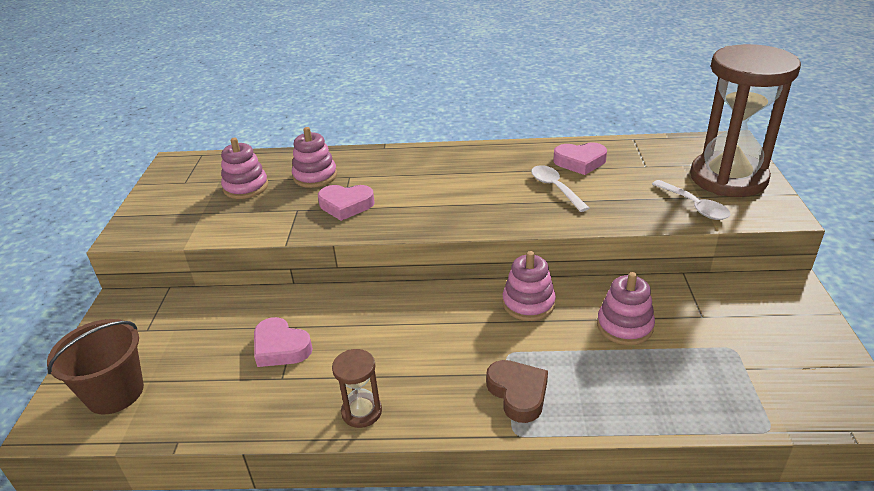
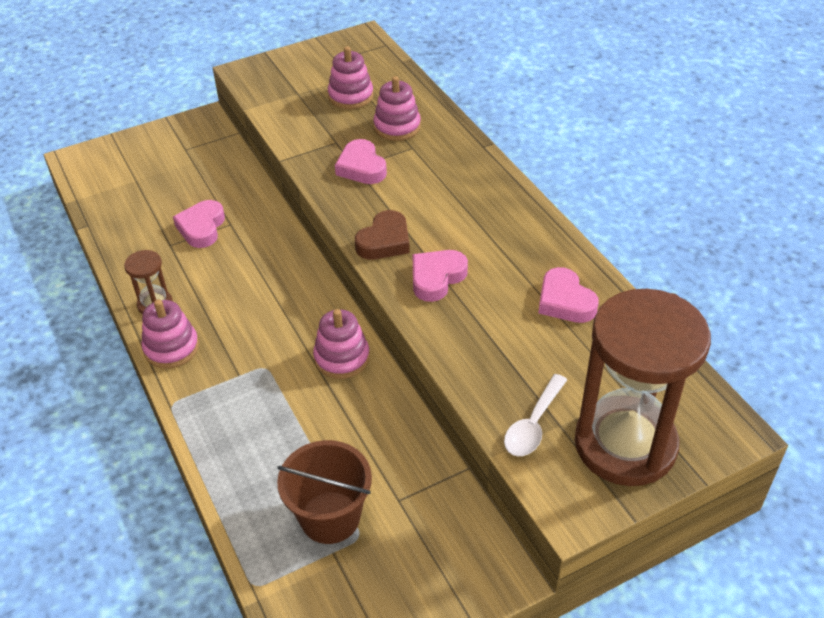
camera: 60 degrees right, 10 degrees up
brown bucket [47,319,144,415] -> brown bucket moved to [277,440,372,544]
brown heart [486,360,548,423] -> brown heart moved to [355,210,410,260]
white spoon [531,165,589,212] -> none
pink stacking toy [597,272,655,345] -> pink stacking toy moved to [141,299,199,368]
none -> pink heart [412,250,468,302]

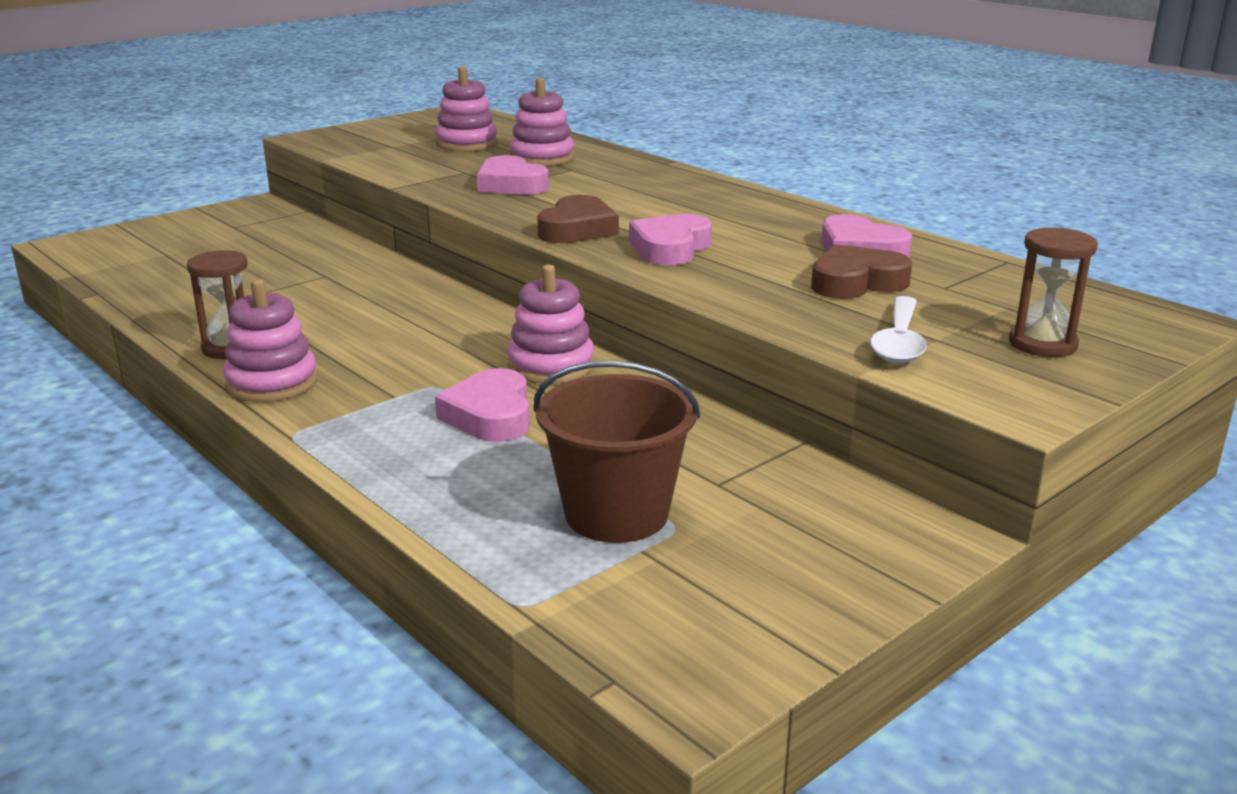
camera: 15 degrees left, 20 degrees down
pink heart [173,200,225,248] -> pink heart moved to [435,368,530,442]
brown hourglass [575,289,711,486] -> brown hourglass [1009,228,1098,357], size x0.42
none -> brown heart [811,244,912,299]

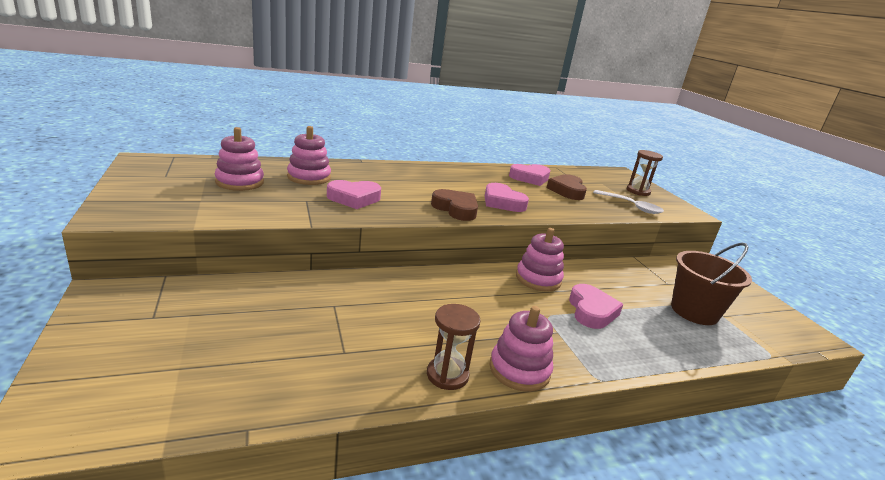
camera: 70 degrees left, 0 degrees up
pink heart [435,368,530,442] -> pink heart turned 105 degrees counterclockwise [569,284,623,329]

